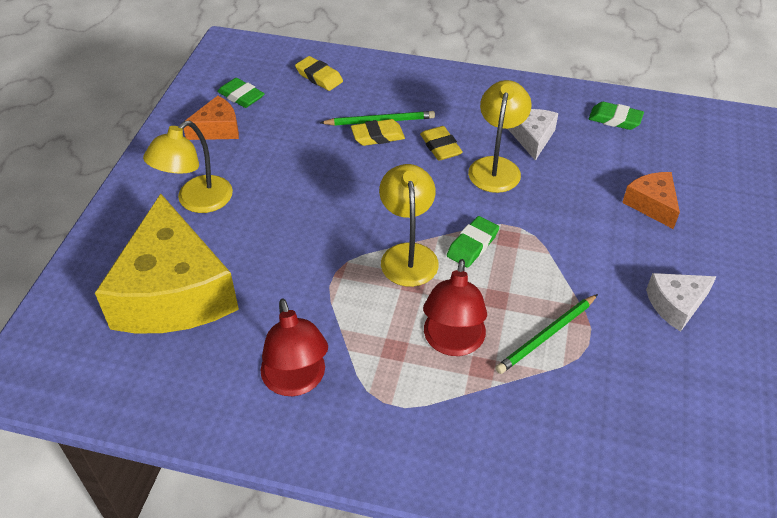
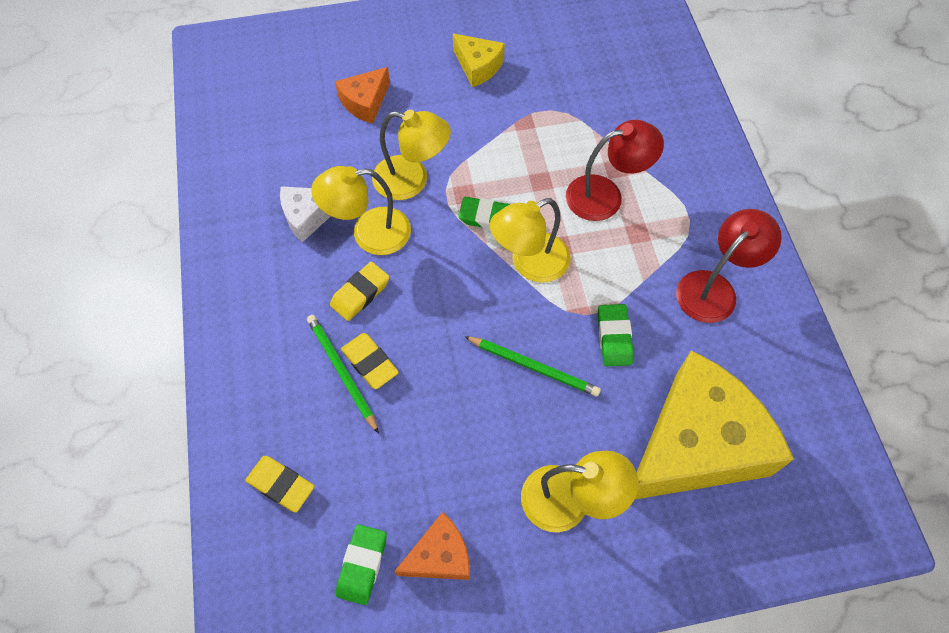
camera: 115 degrees left, 15 degrees up
orange cheese [184,96,239,140] -> orange cheese turned 120 degrees clockwise [394,512,470,580]
yellow eraser [295,56,343,91] -> yellow eraser turned 75 degrees counterclockwise [245,456,314,512]
green pencil [495,294,598,374] -> green pencil moved to [464,336,601,397]
green eraser [589,102,644,130] -> green eraser moved to [598,304,634,366]
white cheese [646,273,717,332] -> yellow cheese [453,33,505,87]
none -> yellow lamp [372,110,451,200]

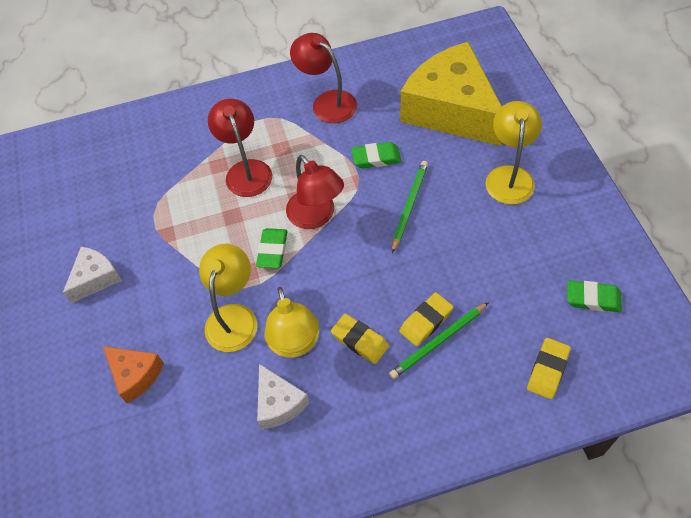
camera: 90 degrees left, 5 degrees down
orange cheese [394,512,470,580] -> none
yellow cheese [453,33,505,87] -> white cheese [63,247,122,303]
yellow lamp [490,198,571,283] -> red lamp [286,155,344,229]

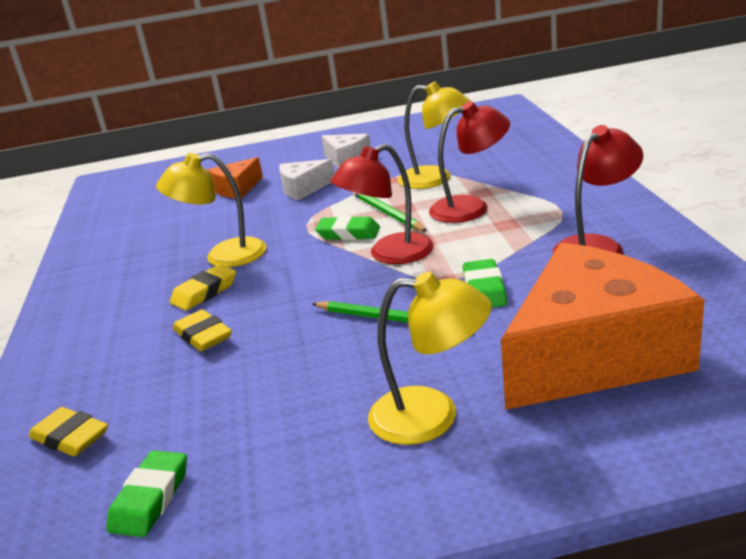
camera: 95 degrees right, 30 degrees down
yellow lamp [199,244,257,352] -> yellow lamp moved to [398,81,470,189]
white cheese [257,364,310,429] -> white cheese moved to [279,159,335,200]
green pencil [389,302,489,379] -> green pencil moved to [353,192,427,232]
yellow cheese [400,42,502,146] -> orange cheese [501,242,704,410]

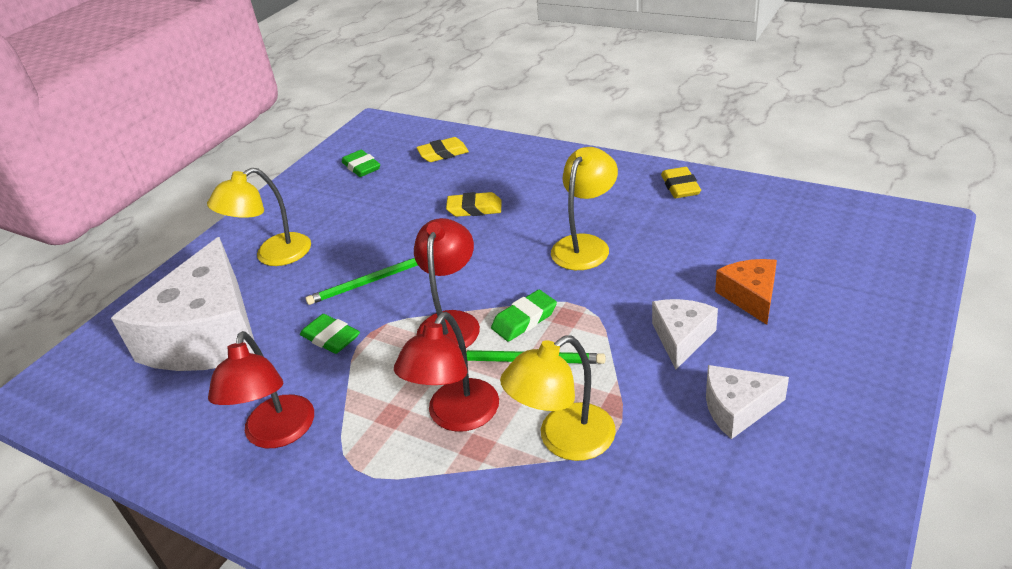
camera: 130 degrees right, 10 degrees up
yellow eraser [170,264,236,311] -> yellow eraser moved to [661,167,701,198]
orange cheese [501,242,704,410] -> white cheese [111,237,255,371]

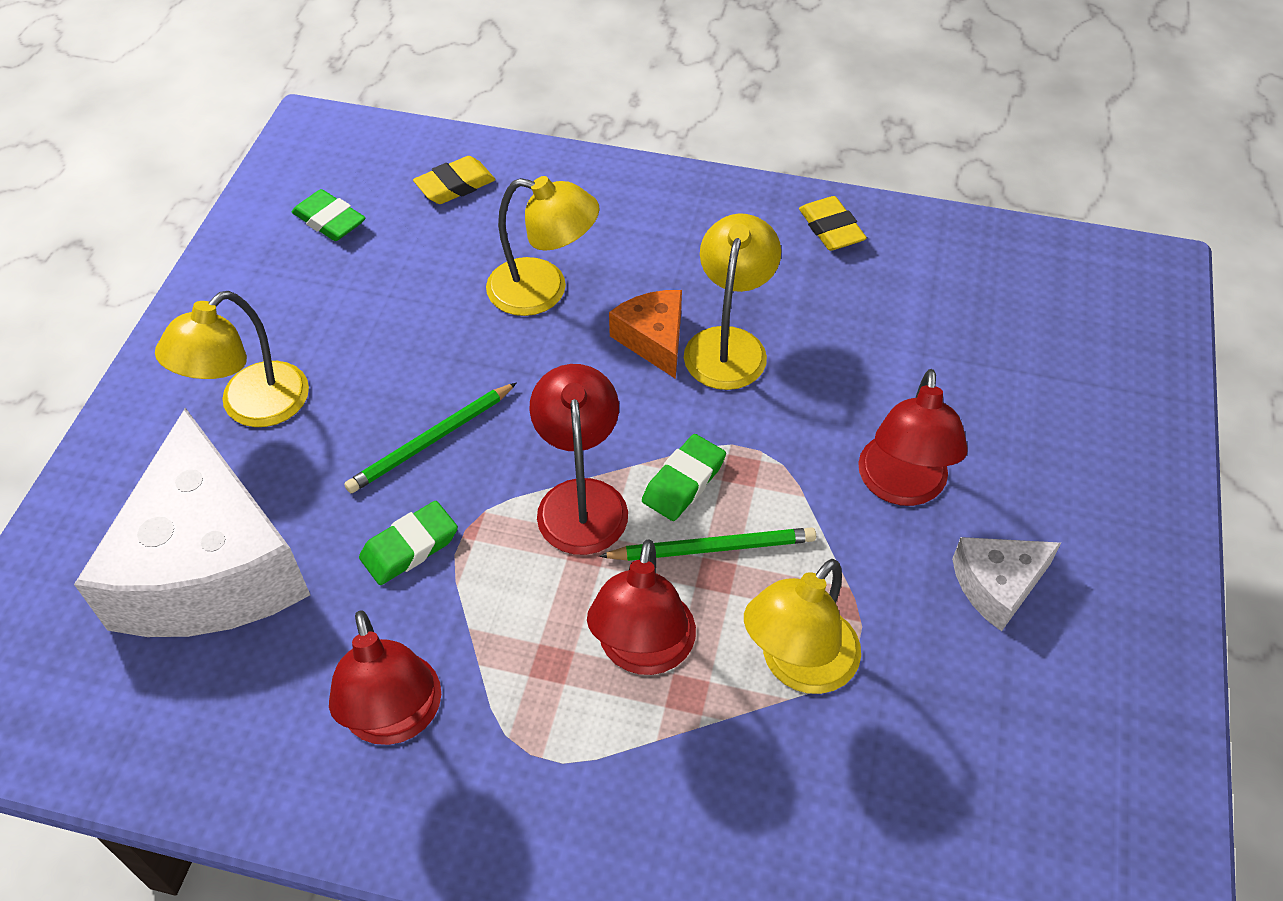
camera: 20 degrees left, 15 degrees up
green eraser [300,314,360,354] -> green eraser turned 60 degrees counterclockwise [359,501,458,585]
yellow eraser [446,192,502,217] -> yellow lamp [486,176,599,316]
white cheese [652,299,718,370] -> red lamp [858,369,968,506]
orange cheese [715,259,777,325] -> orange cheese moved to [609,290,682,379]

